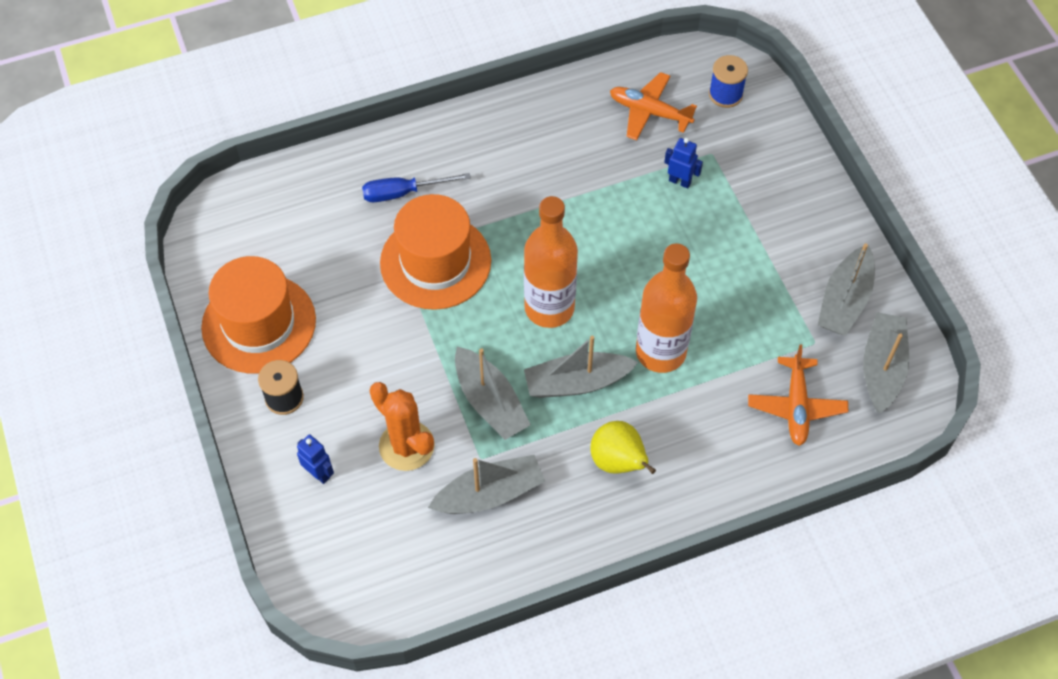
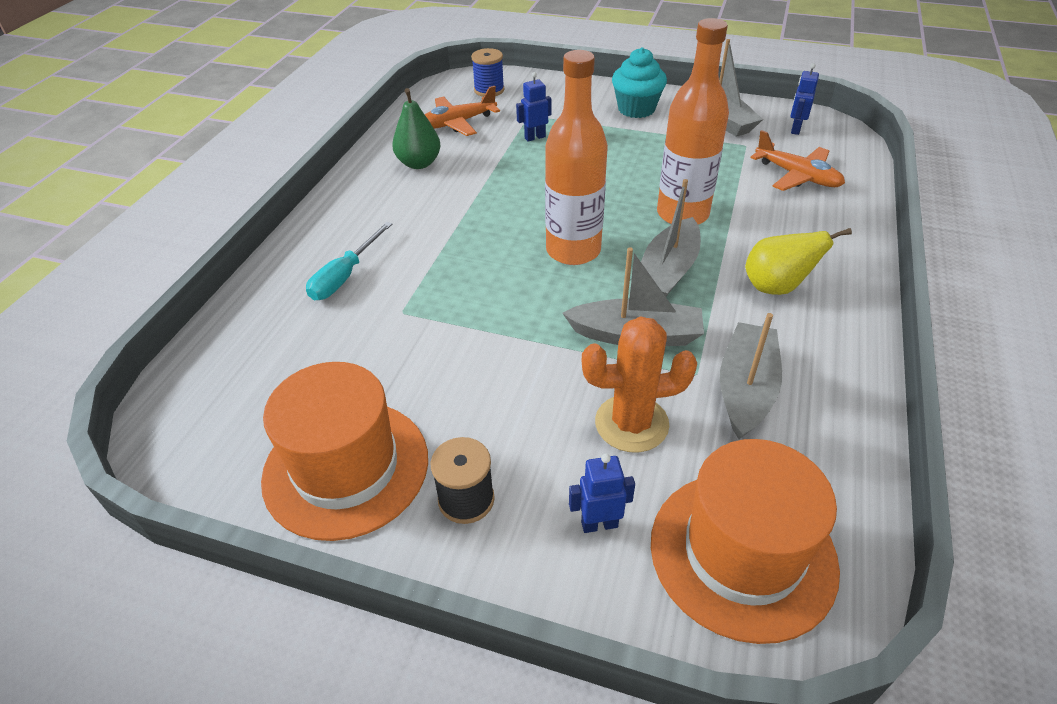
camera: 50 degrees left, 15 degrees down
blue screwdriver [362,173,471,202] -> turquoise screwdriver [306,222,392,300]
orange hat [380,194,491,310] -> orange hat moved to [651,439,840,644]
grey boat [863,312,909,413] -> blue robot [790,63,819,135]
none -> green pear [392,88,441,169]
none -> turquoise cupcake [612,47,667,118]

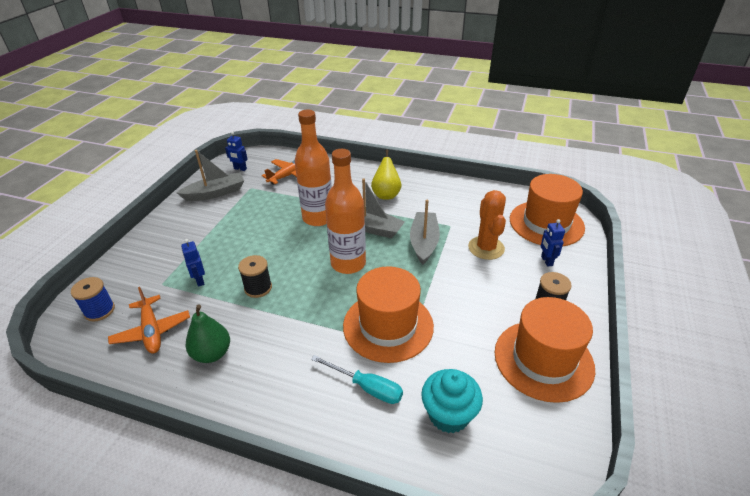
camera: 90 degrees left, 5 degrees down
turquoise cupcake [612,47,667,118] -> turquoise cupcake moved to [421,369,483,433]
grey boat [720,313,782,440] -> none
none -> black spool [238,255,272,298]
none -> orange hat [343,266,434,363]

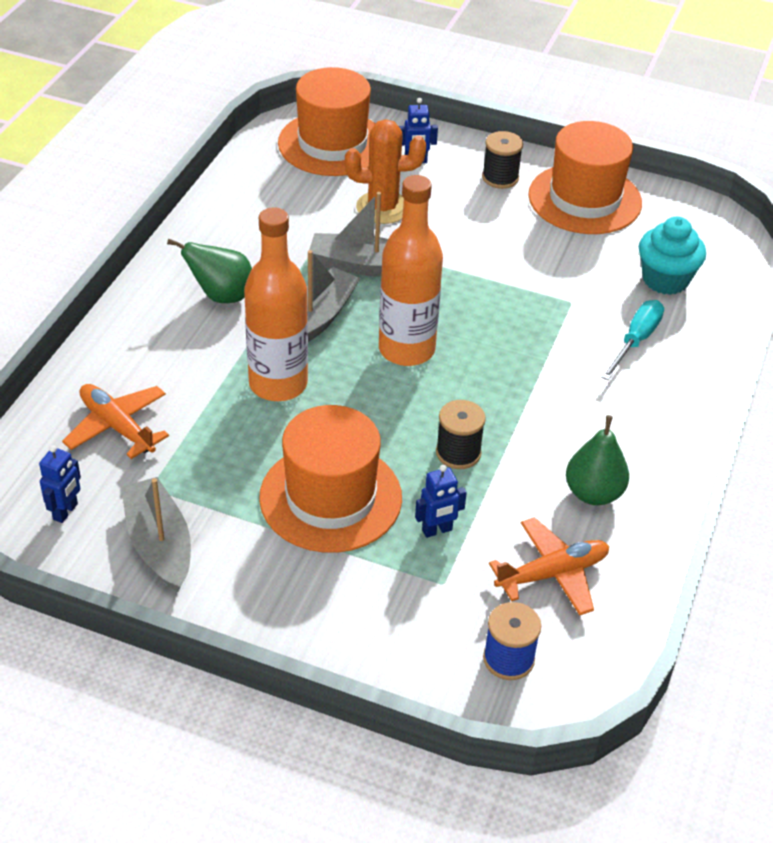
camera: 90 degrees left, 5 degrees up
orange hat [343,266,434,363] -> orange hat moved to [259,405,402,553]
yellow pear [371,149,401,200] -> green pear [167,238,252,303]

